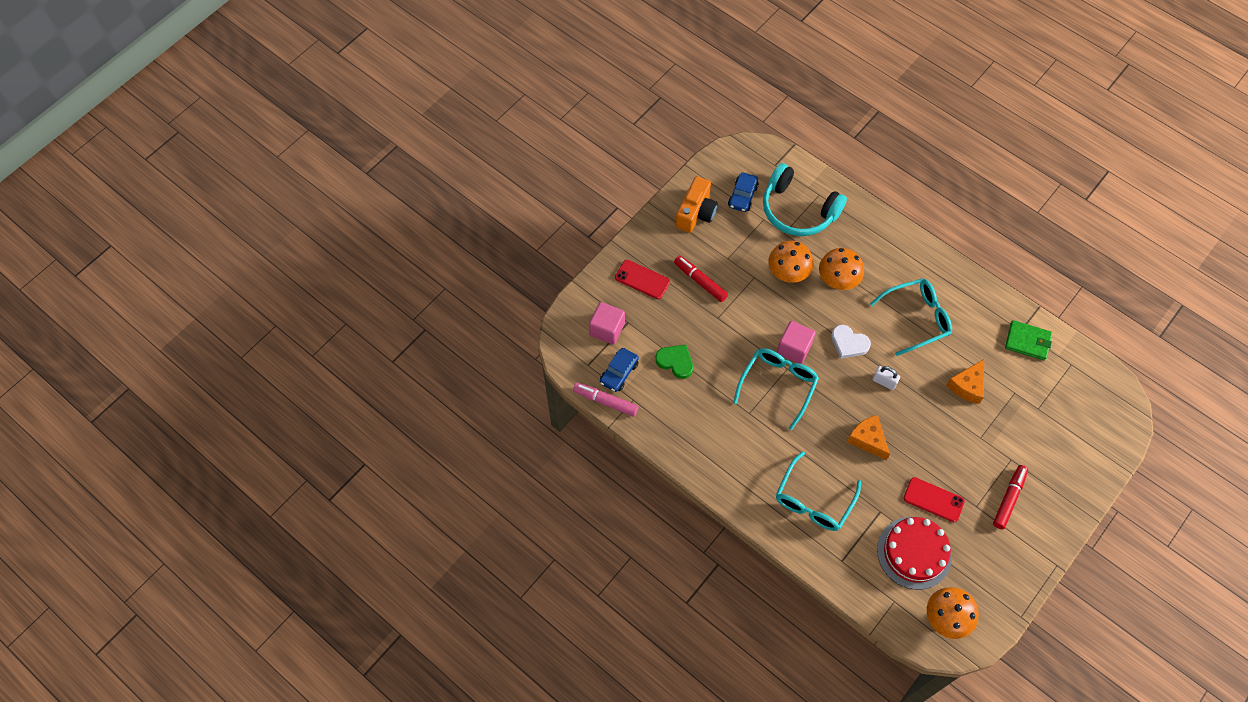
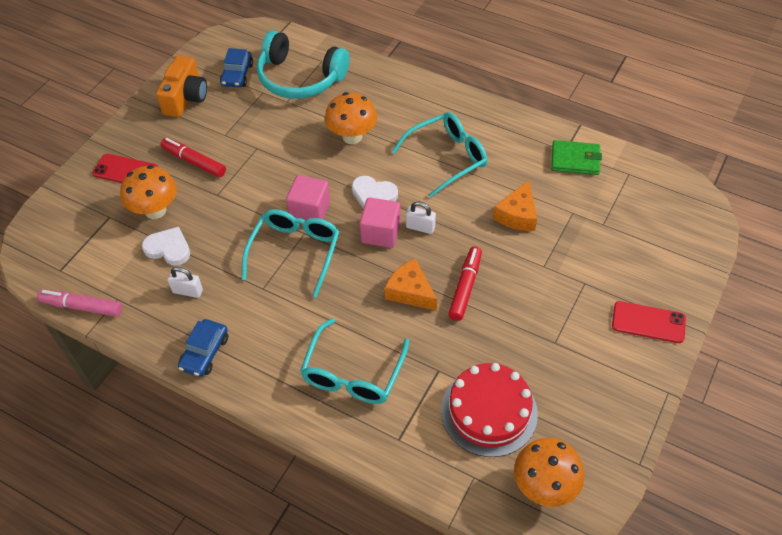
camera: 10 degrees left, 10 degrees down
pink cube [589,302,625,345] -> pink cube moved to [360,198,401,248]
blue car [600,348,639,392] -> blue car moved to [178,319,228,377]
green heart [655,345,693,379] -> white heart [142,227,190,266]
orange mushroom [768,241,813,283] -> orange mushroom moved to [120,165,177,219]
red phone [903,477,965,522] -> red phone moved to [612,301,686,343]
red marker [993,465,1028,529] -> red marker moved to [448,246,482,321]
none -> white padlock [167,267,203,298]

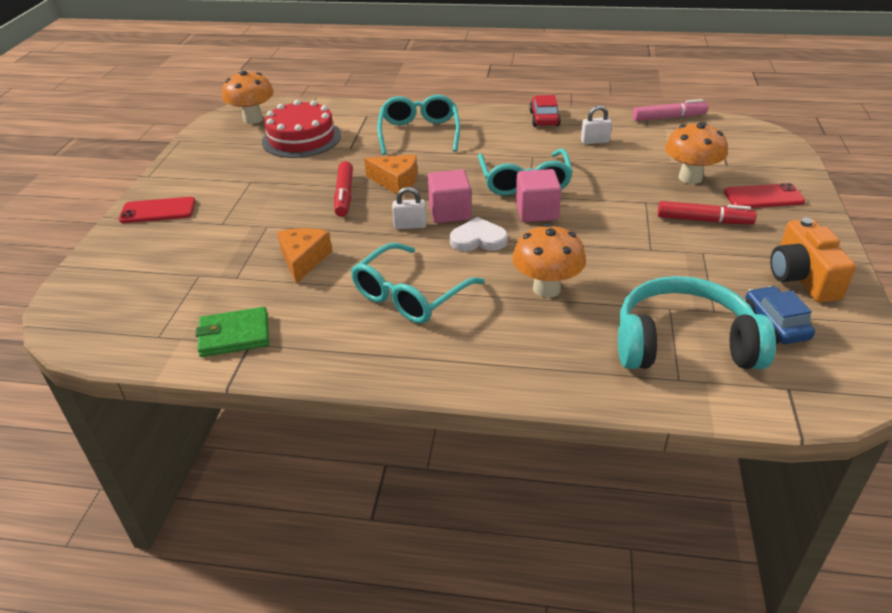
camera: 160 degrees right, 15 degrees down
white heart [142,227,190,266] -> none
blue car [178,319,228,377] -> red car [529,95,561,127]

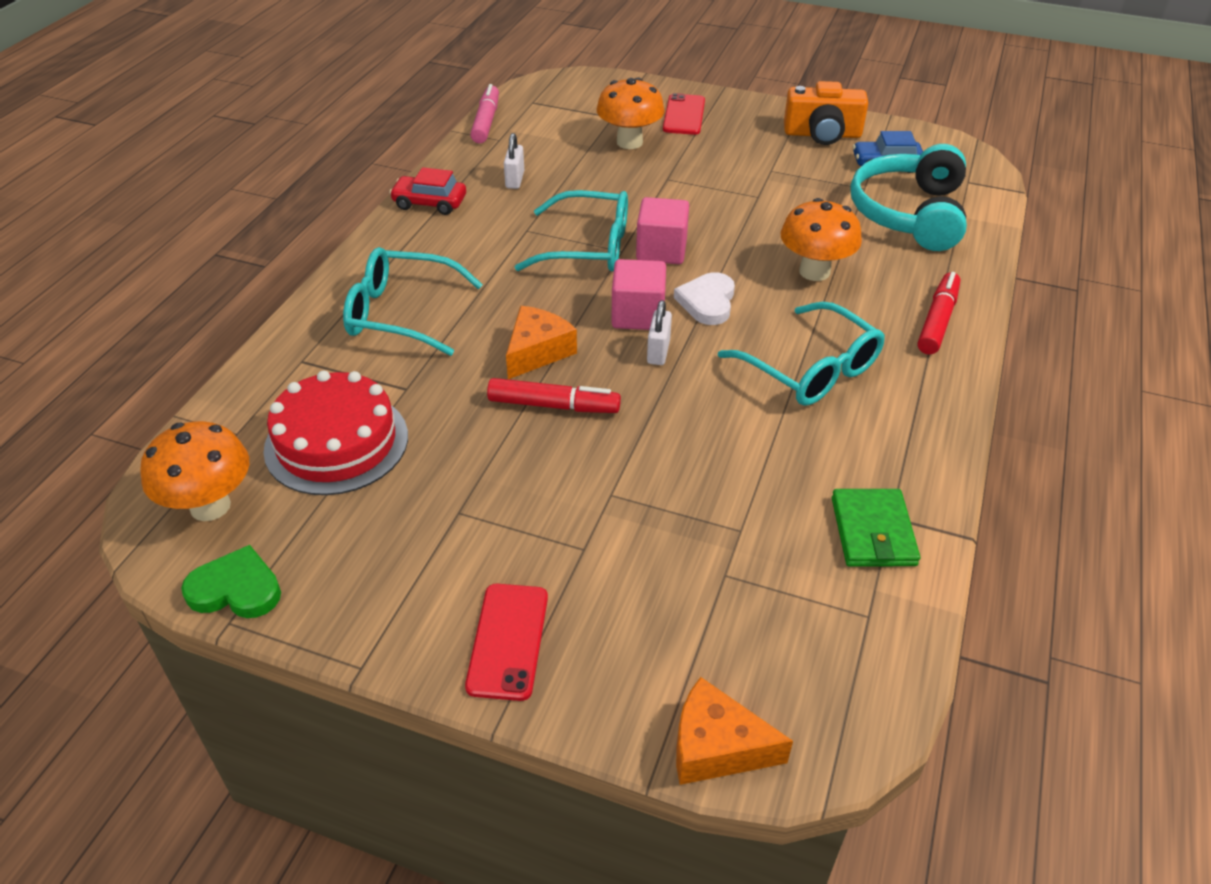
camera: 80 degrees left, 5 degrees up
orange cheese [277,228,332,284] -> orange cheese moved to [676,677,793,785]
red marker [658,201,757,224] -> red marker moved to [918,272,960,355]
none -> green heart [181,545,281,618]

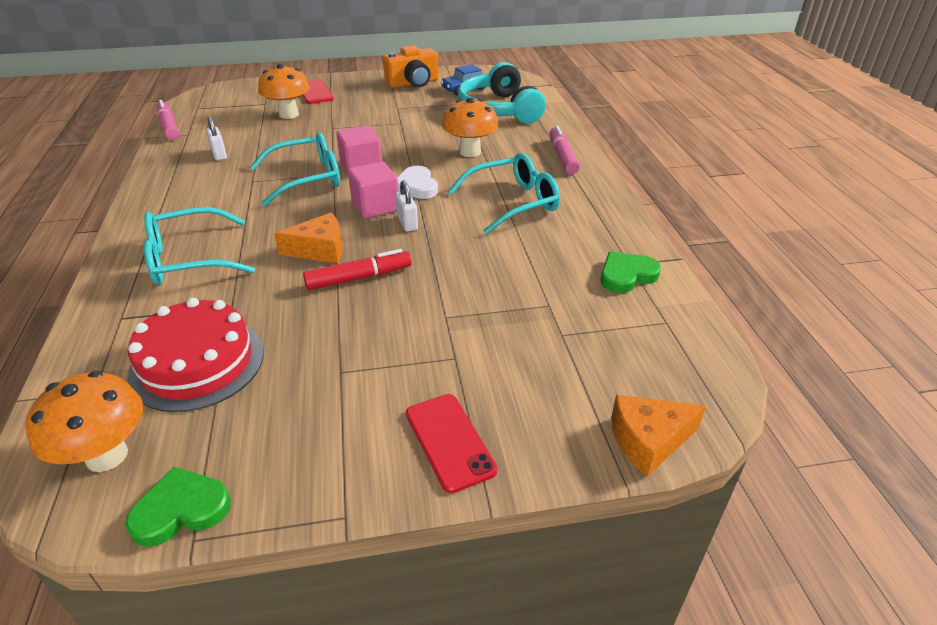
camera: 30 degrees left, 5 degrees down
red car [389,167,466,215] -> none
orange cheese [506,306,577,379] -> orange cheese turned 75 degrees clockwise [274,213,343,263]
turquoise glasses [718,301,885,406] -> turquoise glasses turned 45 degrees counterclockwise [448,153,560,235]
green wallet [832,489,920,567] -> green heart [600,252,661,293]
red marker [918,272,960,355] -> pink marker [550,126,580,174]

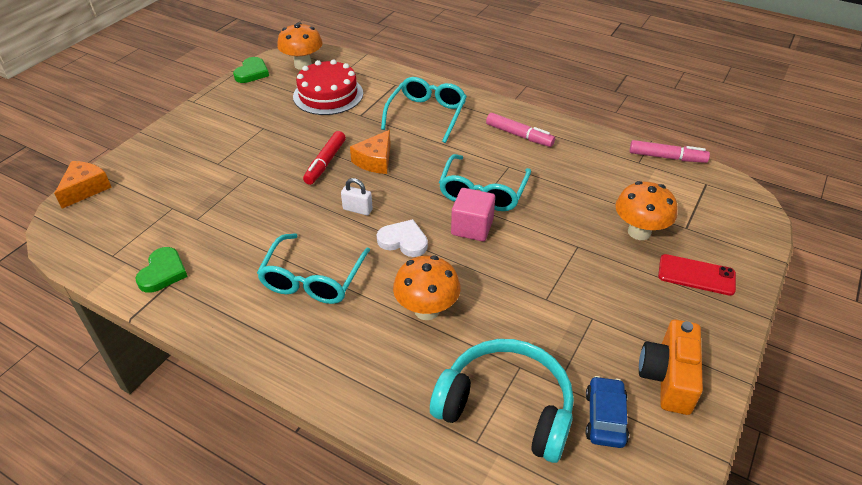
camera: 130 degrees right, 5 degrees up
white padlock [206,116,227,160] -> none
pink cube [348,161,398,219] -> none
red phone [406,394,497,493] -> none
pink marker [550,126,580,174] -> pink marker moved to [486,113,555,147]

